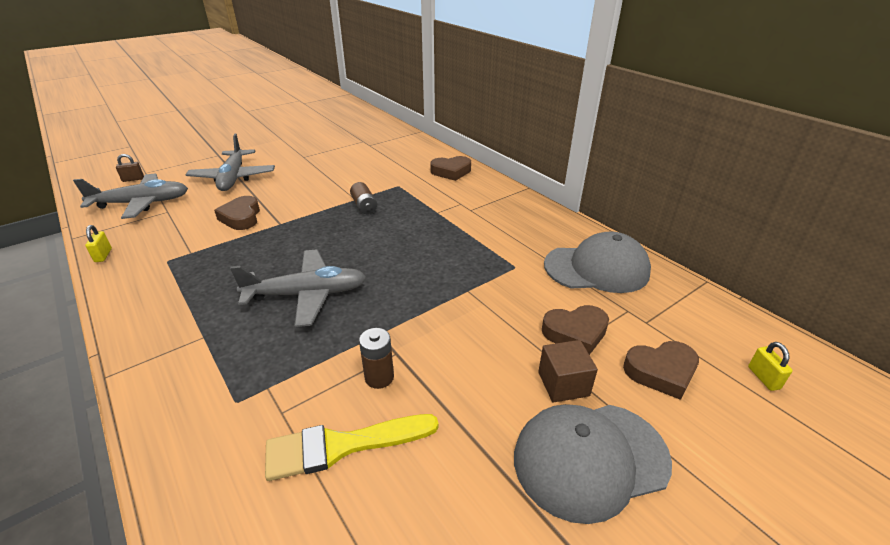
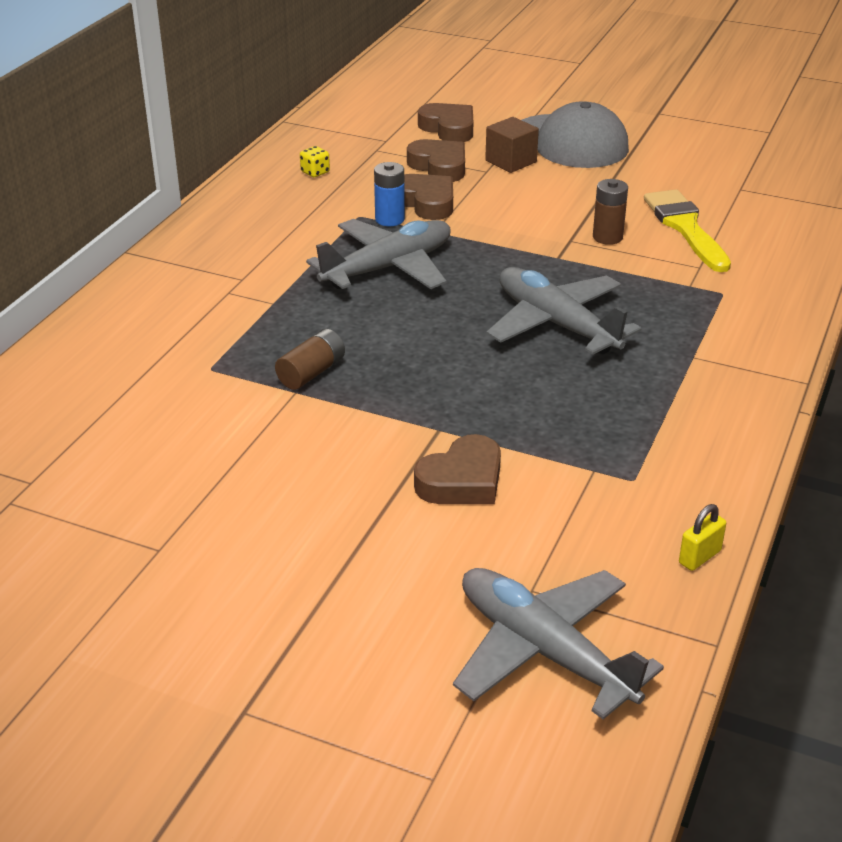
camera: 120 degrees left, 0 degrees up
brown padlock [116,154,144,182] -> none
grey plane [186,134,275,191] -> grey plane moved to [306,219,451,289]
yellow brush [265,414,439,481] -> yellow brush turned 150 degrees counterclockwise [644,189,731,272]
brown heart [430,156,471,181] -> brown heart moved to [404,174,453,220]
grey cap [544,231,651,293] -> yellow dice [300,146,330,177]
yellow padlock [748,342,793,391] -> none
none -> blue battery [374,162,405,226]

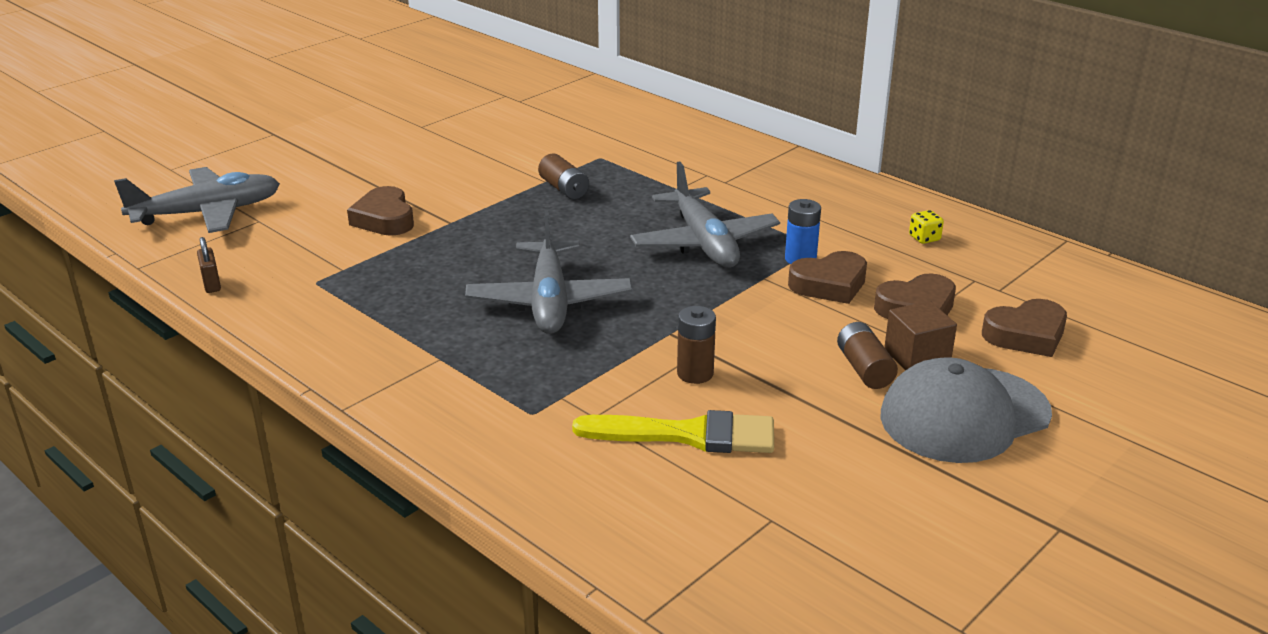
camera: 110 degrees right, 5 degrees down
grey plane [486,267,642,355] -> grey plane turned 105 degrees clockwise [465,210,633,334]
yellow padlock [679,504,726,571] -> brown padlock [197,237,221,293]
none -> brown battery [837,322,898,389]

